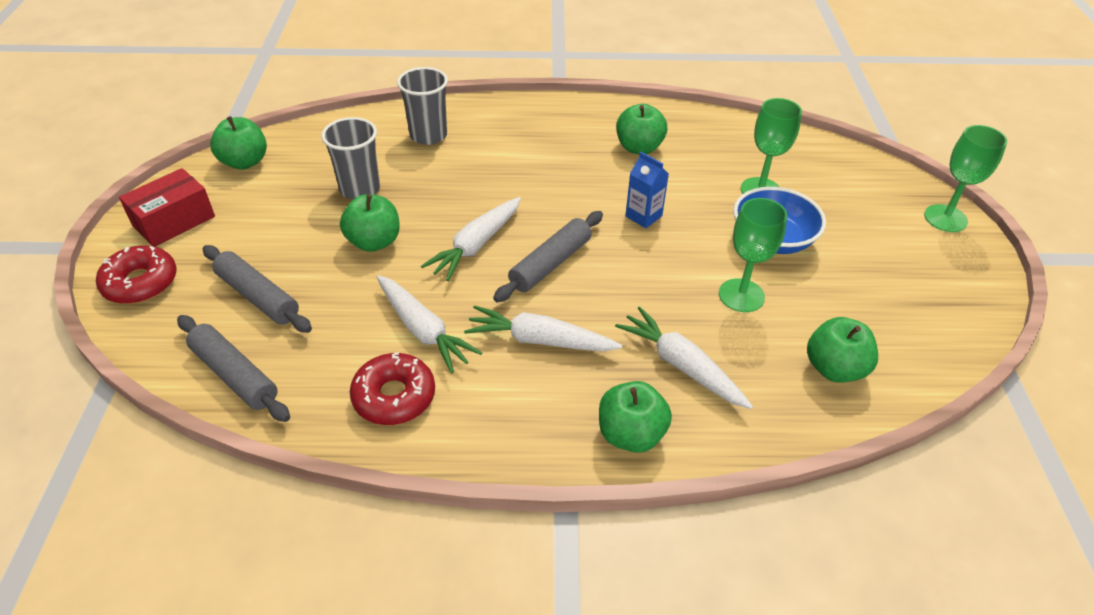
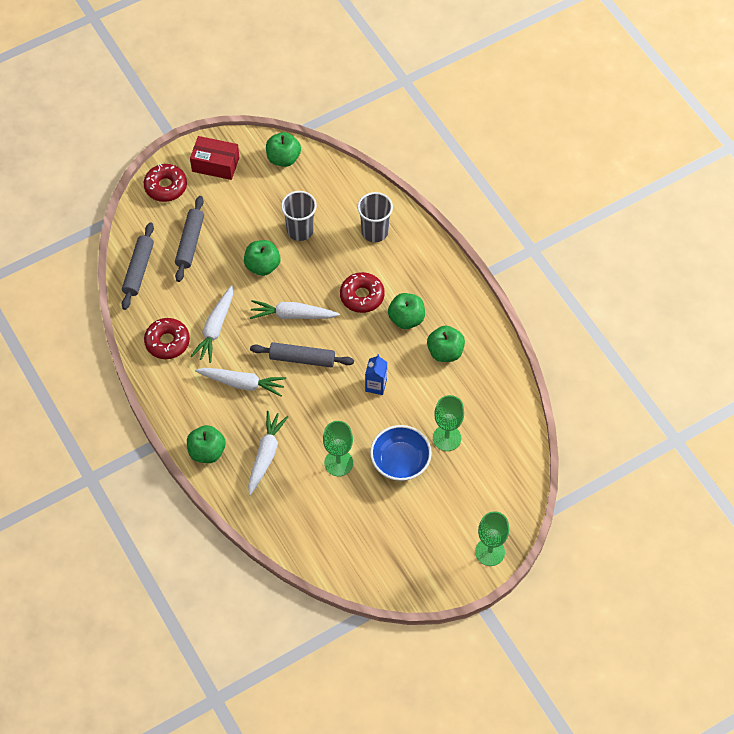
camera: 60 degrees right, 15 degrees up
white carrot [464,305,622,352] -> white carrot turned 120 degrees clockwise [195,368,286,397]
green apple [807,317,878,383] -> green apple moved to [388,293,425,329]
none -> red donut [340,272,385,313]

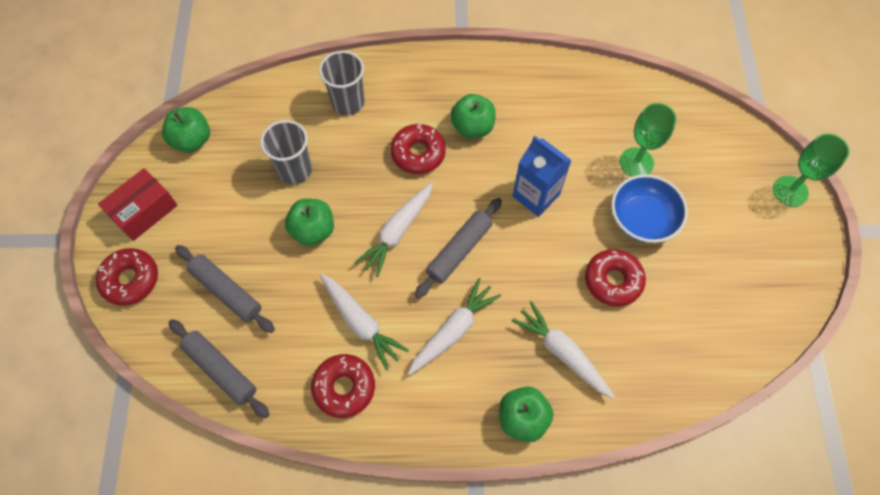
camera: 60 degrees left, 5 degrees up
green goblet [323,421,353,476] -> red donut [585,249,646,307]
blue carton [365,354,387,395] -> blue carton [513,136,572,217], size x1.53
green apple [427,325,465,362] -> none

